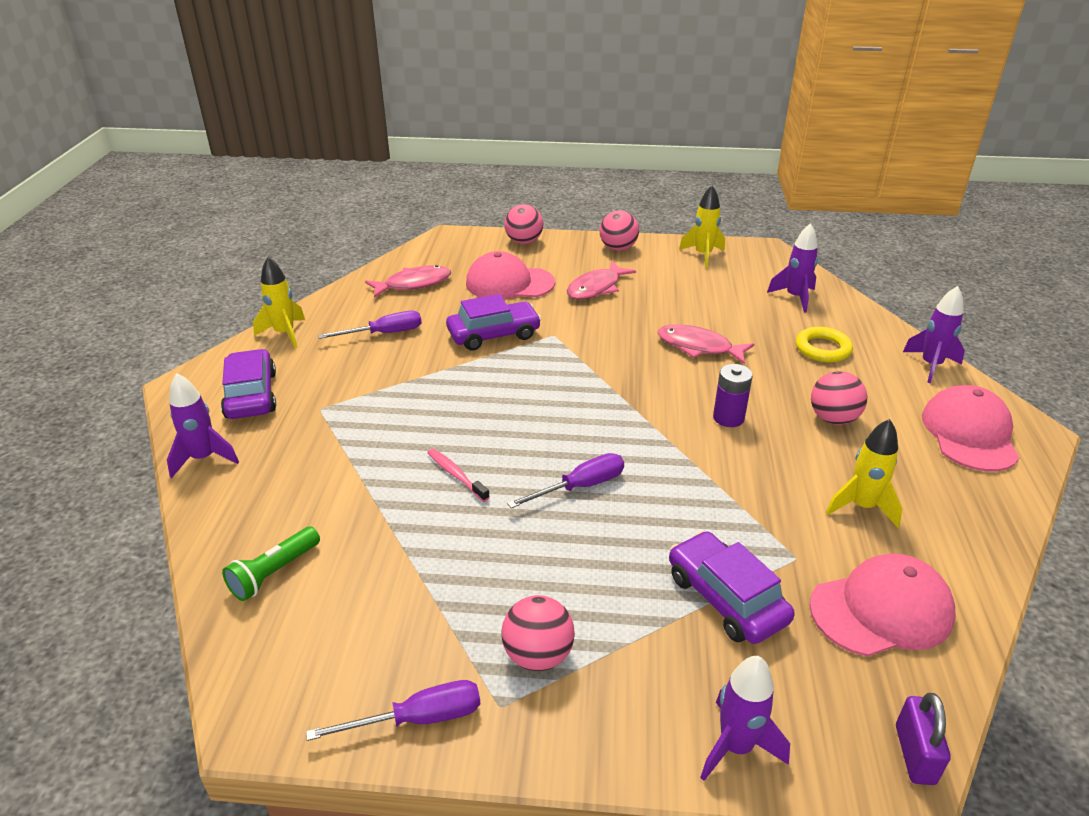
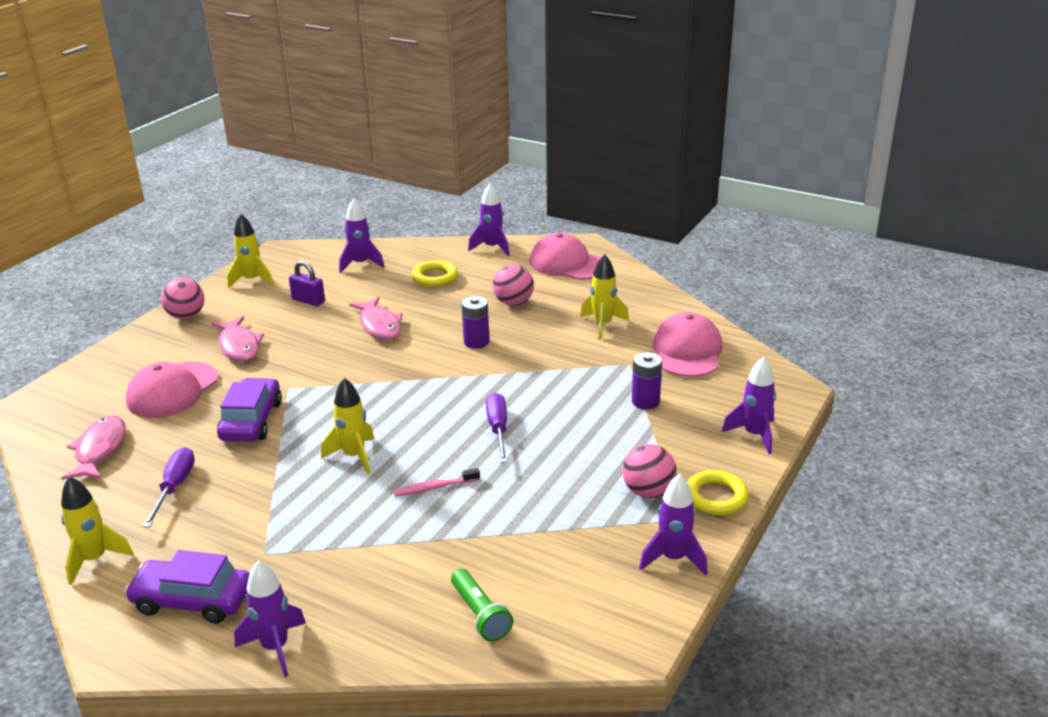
camera: 65 degrees left, 5 degrees down
purple screwdriver [306,680,480,741] -> purple rocket [639,474,708,575]
pink ball [504,204,543,244] -> none
pink fish [658,324,754,364] -> pink fish turned 75 degrees counterclockwise [349,297,403,340]
purple car [669,531,795,644] -> purple battery [632,352,662,409]
purple padlock [896,693,951,785] -> purple padlock moved to [289,261,325,306]
none -> yellow rocket [321,378,374,474]
none -> yellow ring [687,470,749,515]

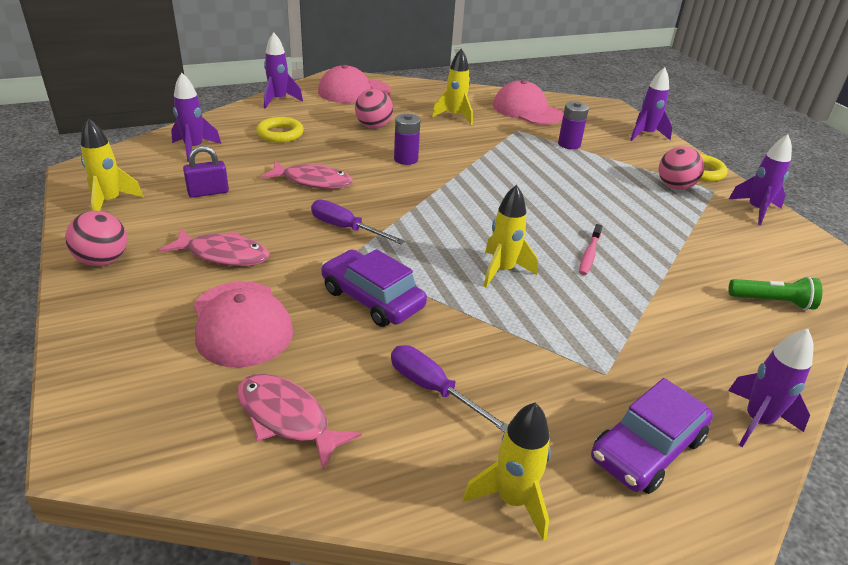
camera: 55 degrees left, 5 degrees up
purple screwdriver [486,392,507,463] -> purple screwdriver moved to [311,199,405,244]

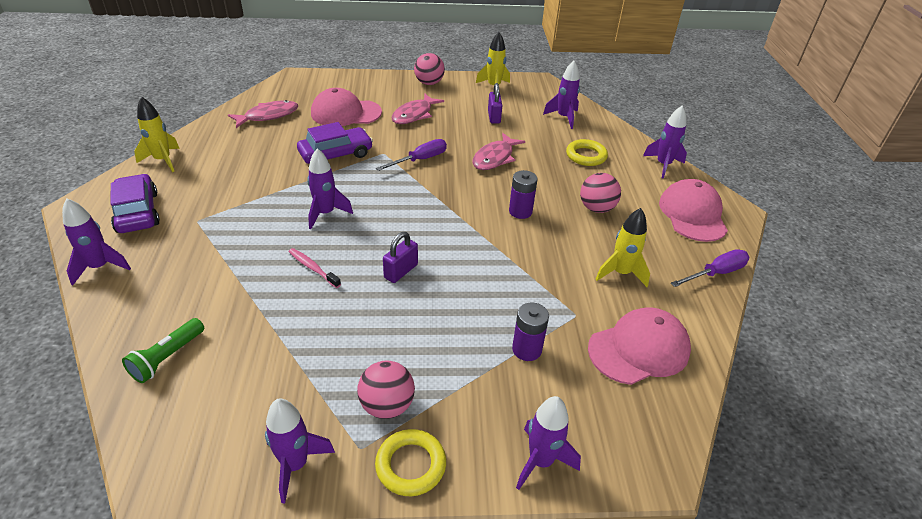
camera: 110 degrees right, 5 degrees up
purple screwdriver [391,345,508,433] -> purple screwdriver moved to [671,249,749,287]
yellow rocket [484,185,538,288] -> purple rocket [307,148,353,229]
none -> purple padlock [383,232,418,283]

